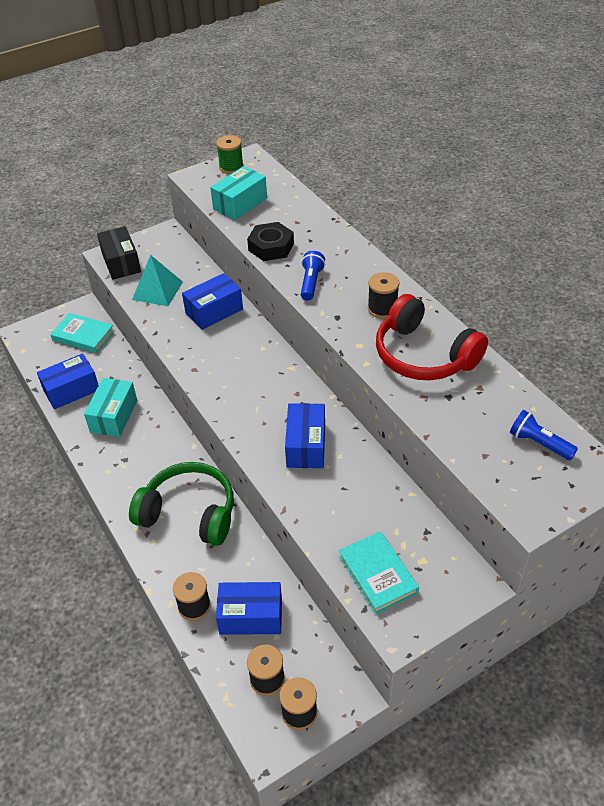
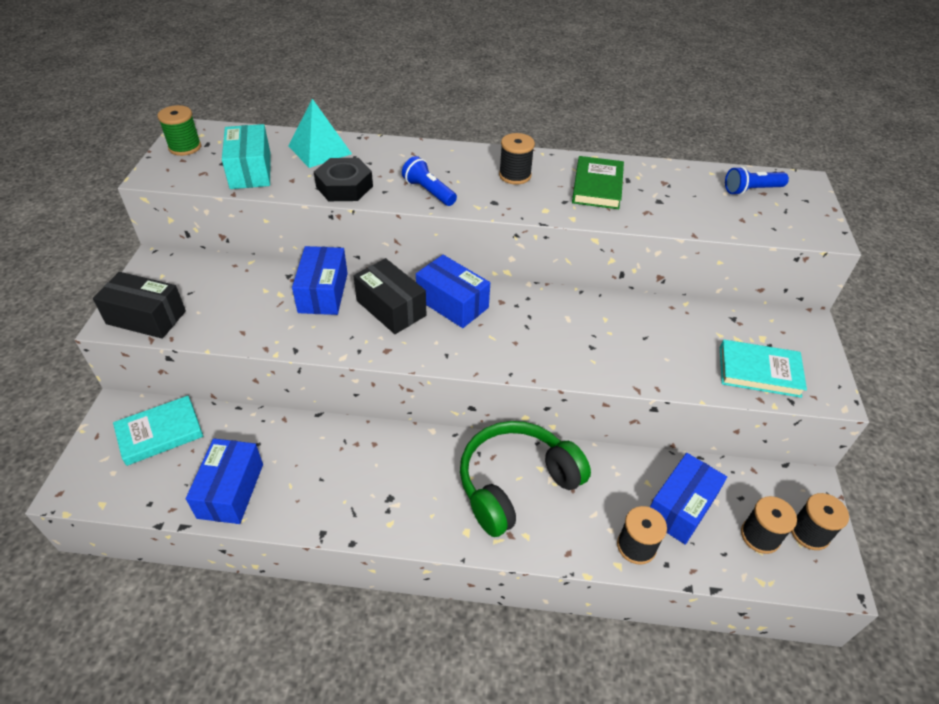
camera: 55 degrees left, 0 degrees up
turquoise box [84,378,137,437] -> none
turquoise pyramid [132,255,183,306] -> turquoise pyramid moved to [289,99,352,168]
blue box [285,403,325,468] -> blue box moved to [416,255,490,328]
red headphones [376,294,488,380] -> green book [572,156,624,209]
none -> black box [353,258,426,334]

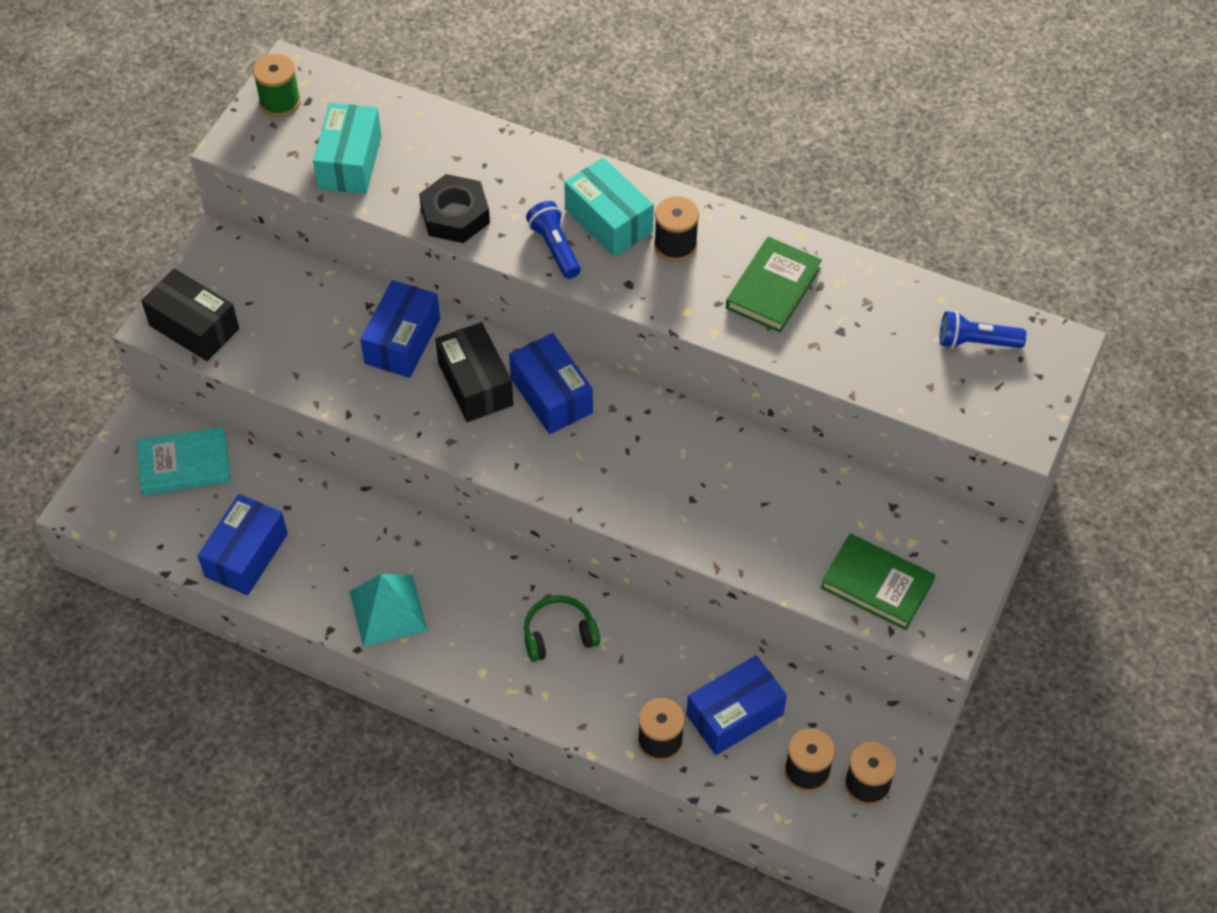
camera: 20 degrees right, 10 degrees up
turquoise pyramid [289,99,352,168] -> turquoise pyramid moved to [349,574,428,647]
green headphones [460,421,591,537] -> green headphones [524,595,600,662], size x0.52
turquoise book [720,339,807,398] -> green book [820,534,935,630]
none -> turquoise box [564,158,654,257]

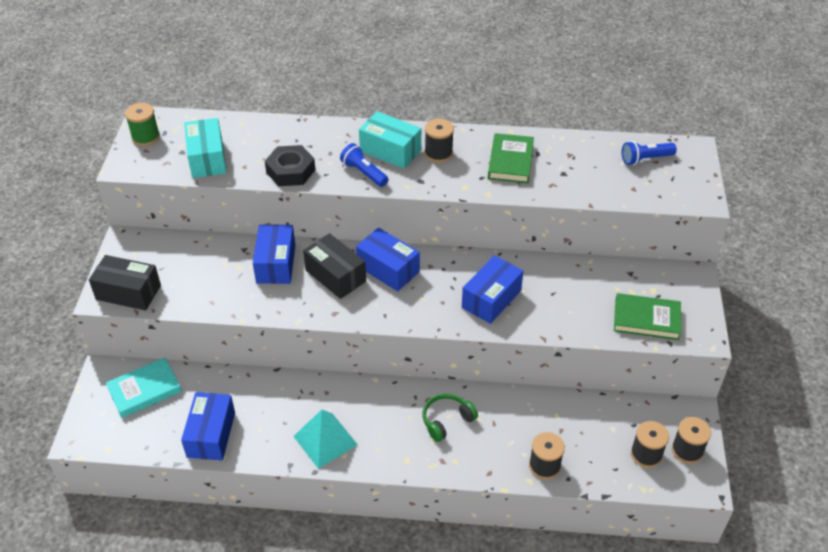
camera: 20 degrees left, 10 degrees down
blue box [686,655,787,755] -> blue box moved to [462,255,524,324]

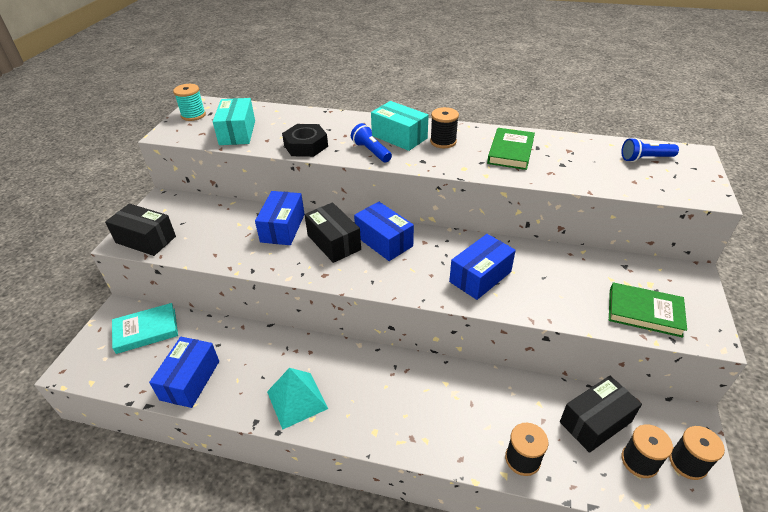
camera: 10 degrees right, 5 degrees down
green spool [125,103,160,146] -> turquoise spool [173,84,206,121]
green headphones [422,393,478,442] -> none
none -> black box [560,375,642,453]

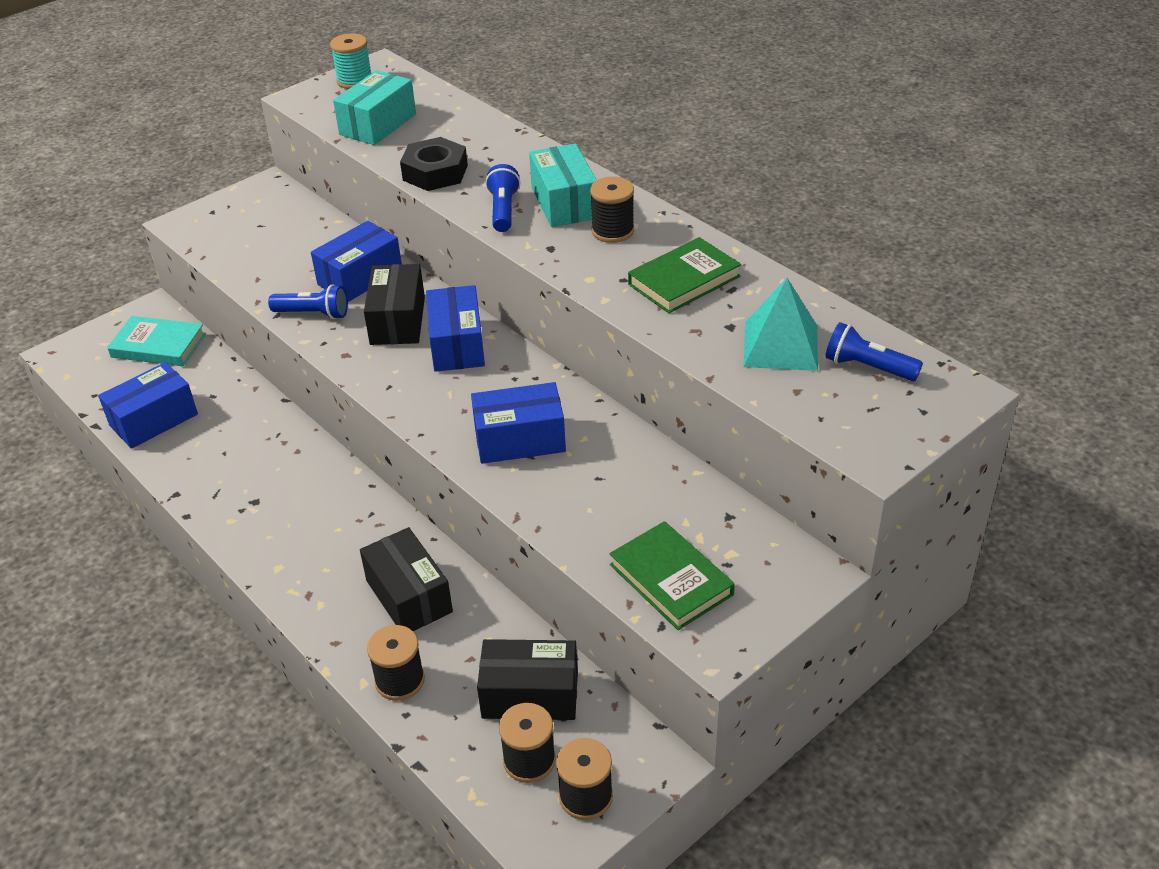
camera: 35 degrees right, 0 degrees up
black box [105,203,176,256] -> black box moved to [360,527,453,631]
turquoise pyramid [267,368,328,430] -> turquoise pyramid moved to [743,278,818,371]
none -> blue flashlight [268,284,348,319]

